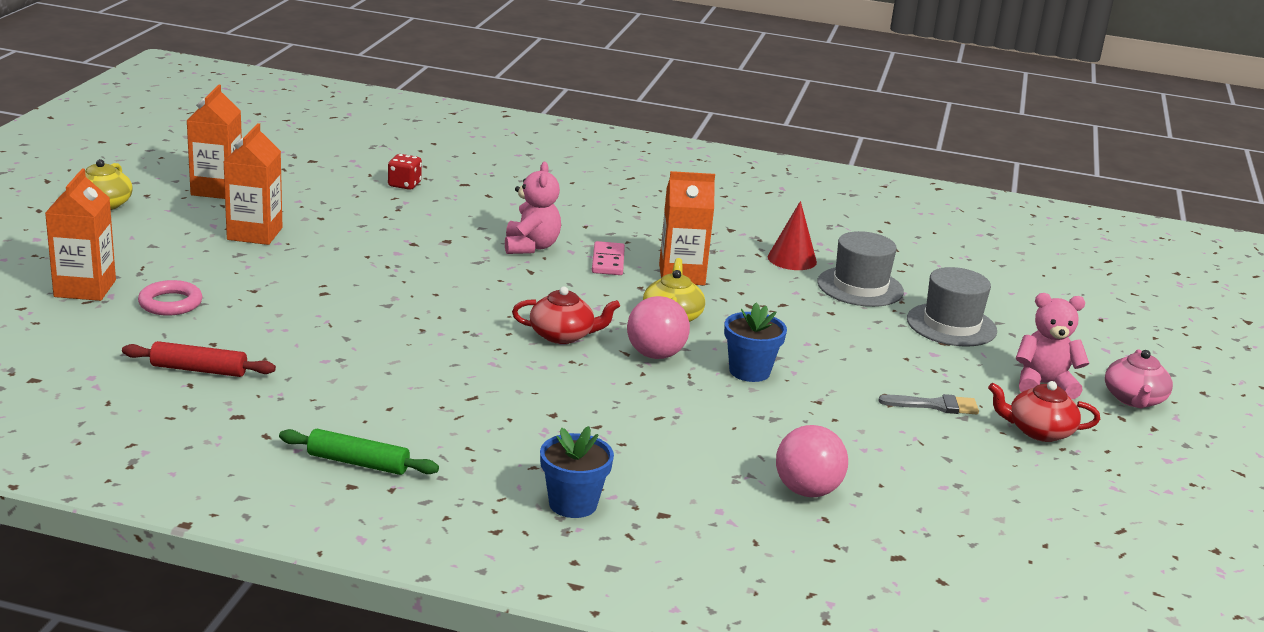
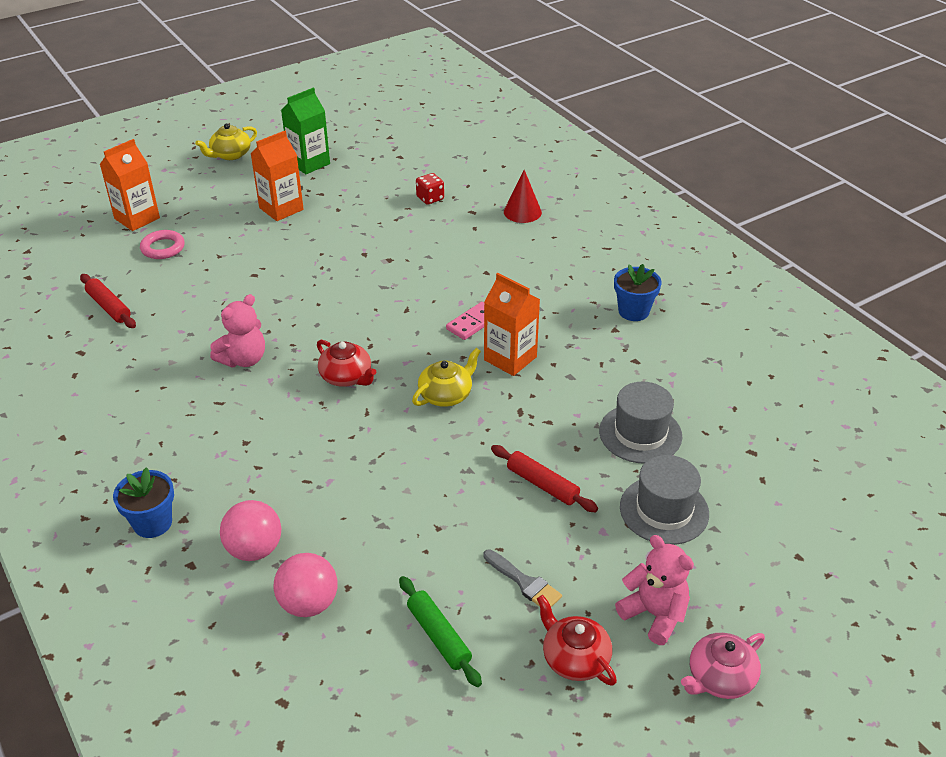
camera: 45 degrees right, 15 degrees up
orange carton [187,84,242,199] -> green carton [281,88,330,174]
green rolling pin [279,429,439,475] -> green rolling pin moved to [399,576,482,687]
pink teddy bear [505,162,561,254] -> pink teddy bear moved to [210,294,265,367]
pink ball [627,296,690,359] -> pink ball moved to [220,500,281,561]
blue flower pot [724,303,787,382] -> blue flower pot moved to [614,264,662,321]
red cone [768,201,817,270] -> red cone moved to [504,170,542,223]
none -> red rolling pin [491,445,598,512]

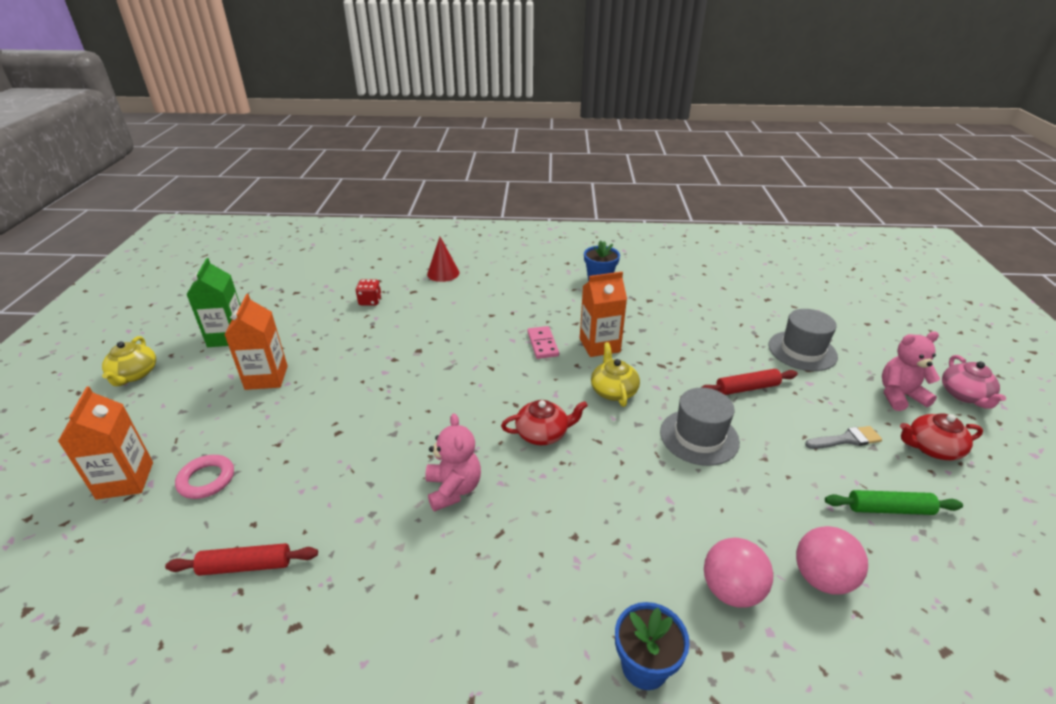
camera: 55 degrees left, 5 degrees down
grey hat [599,382,682,464] -> grey hat moved to [660,388,740,466]

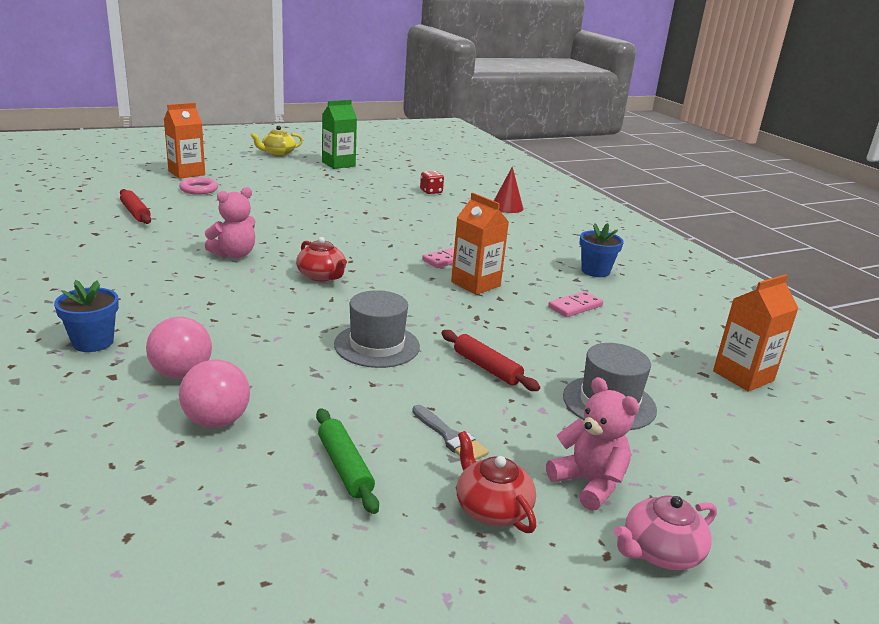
camera: 60 degrees right, 10 degrees down
orange carton [225,294,288,390] -> orange carton moved to [713,274,799,392]
yellow teapot [591,342,640,407] -> none
none -> pink domino [548,291,603,317]

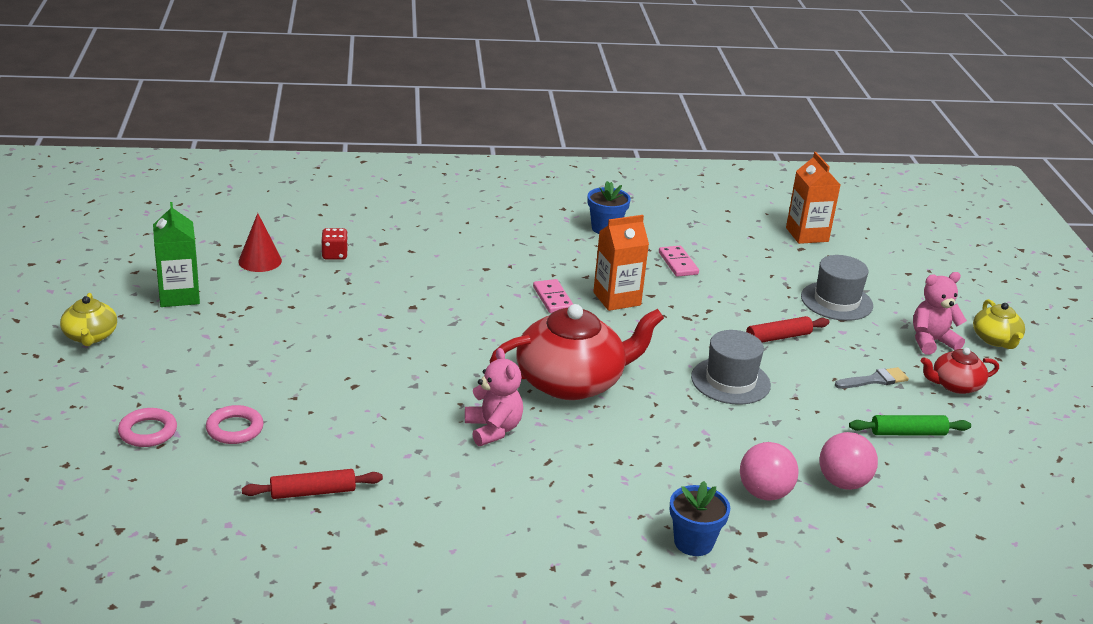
camera: 70 degrees left, 5 degrees up
orange carton [164,103,205,179] -> pink ring [118,408,177,447]
red teapot [296,237,347,281] -> red teapot [489,304,664,400], size x1.98
red cone [494,167,523,213] -> red cone moved to [238,213,282,272]
pink teapot [614,495,717,570] -> yellow teapot [973,299,1025,349]

